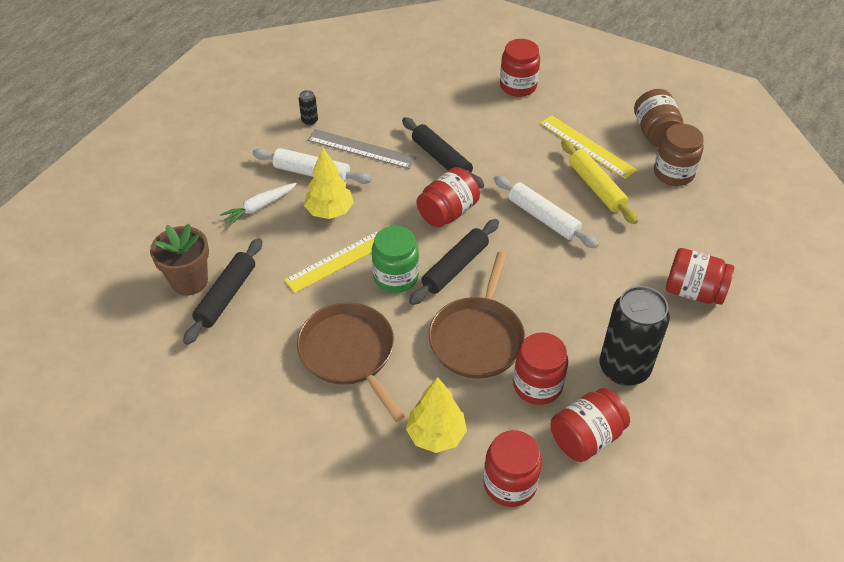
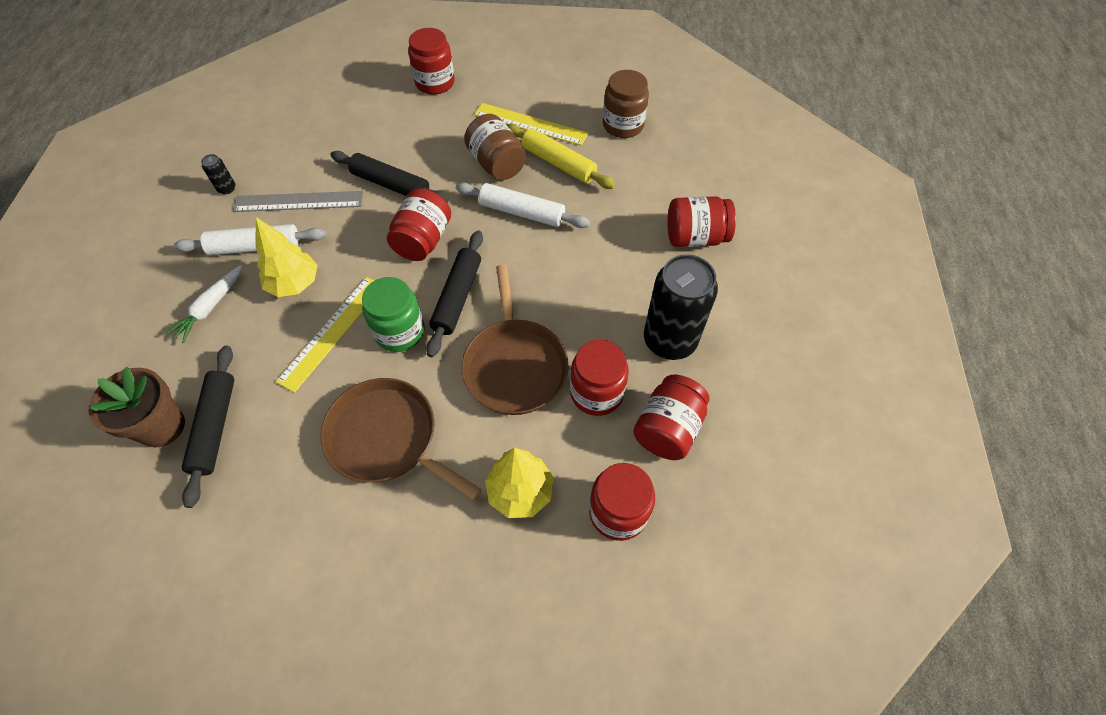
camera: 25 degrees left, 10 degrees up
brown jar [634,89,683,147] -> brown jar moved to [464,114,526,180]

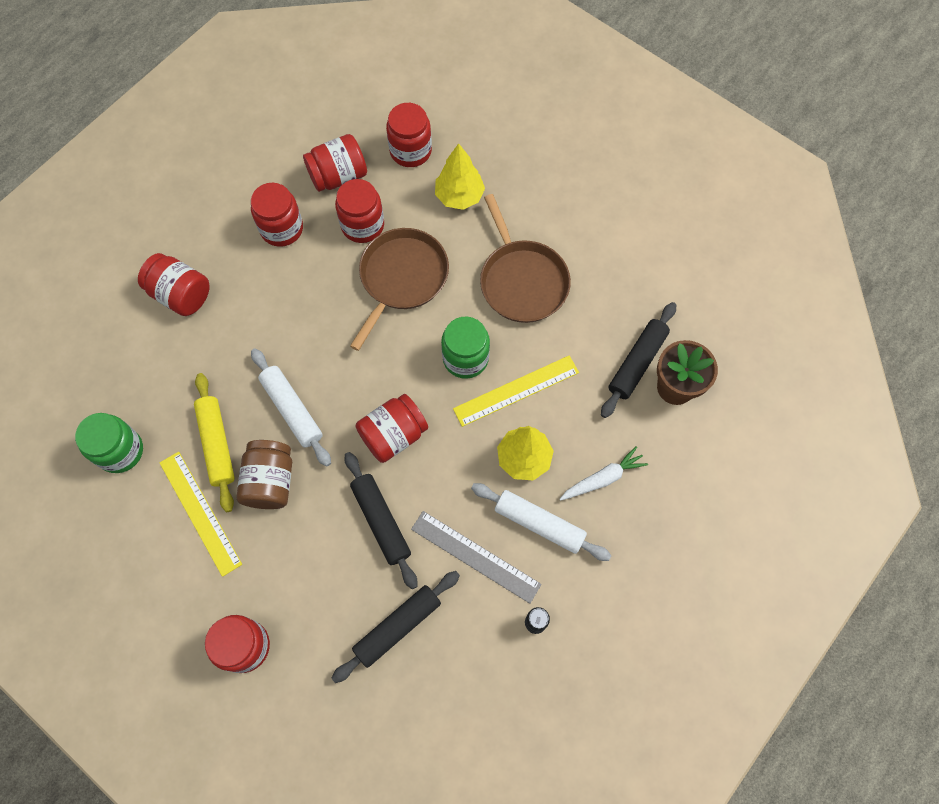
camera: 145 degrees left, 10 degrees up
black rolling pin [426,231,483,357] -> black rolling pin moved to [332,571,460,683]
brown jar [603,70,649,138] -> green jar [75,413,143,473]
black can [644,254,718,360] -> red jar [251,183,303,247]

